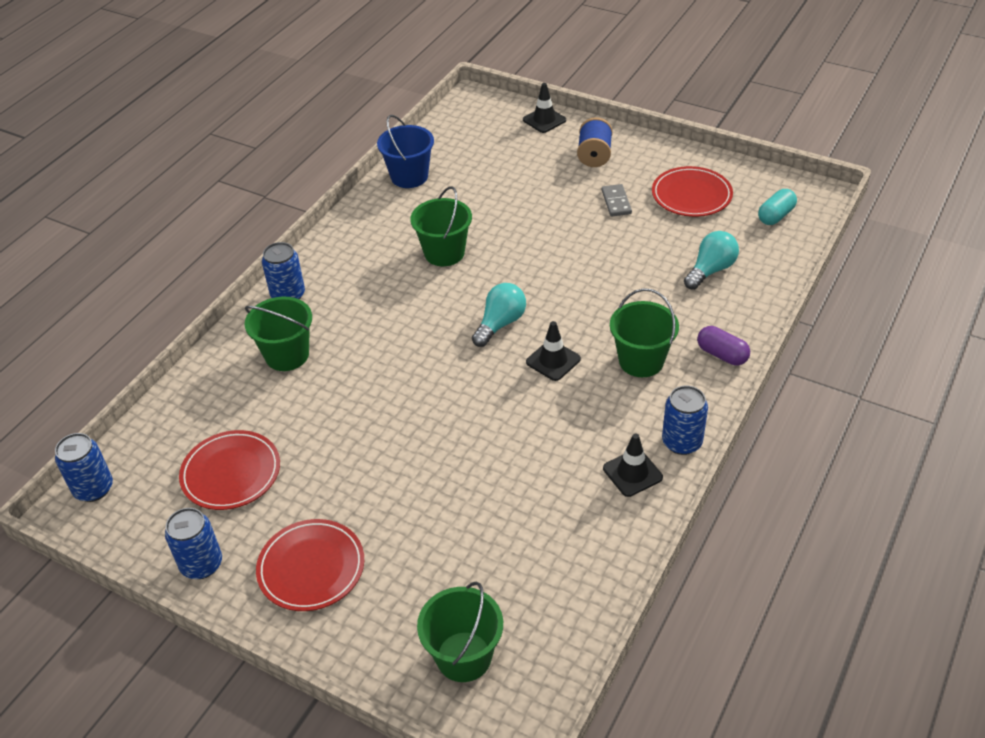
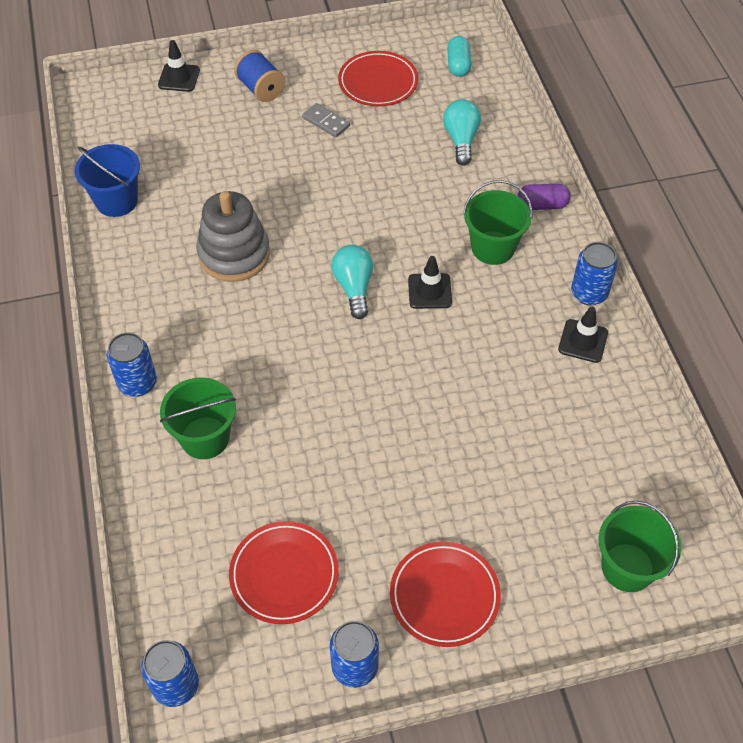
camera: 45 degrees left, 10 degrees up
green bucket [410,186,472,266] -> grey stacking toy [197,191,270,282]

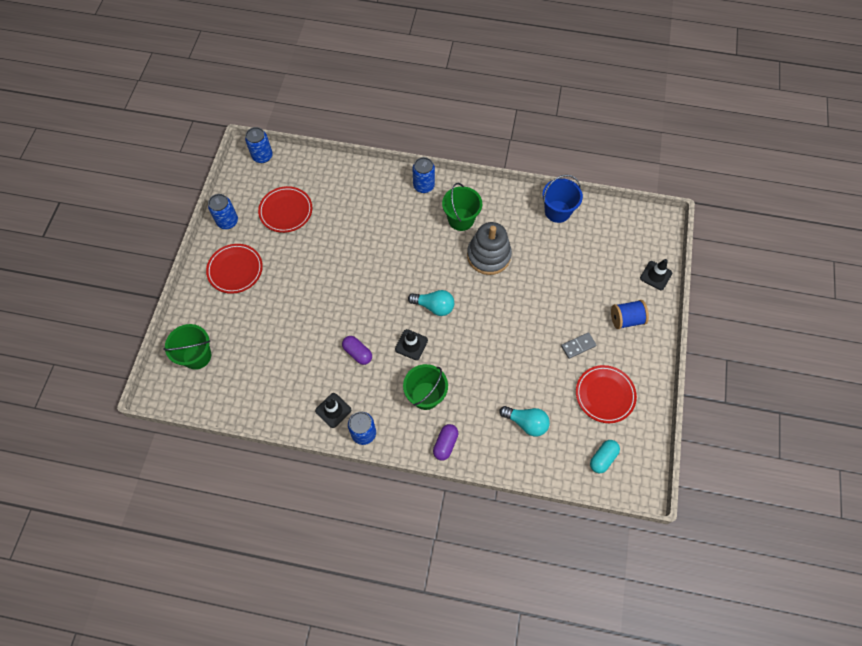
camera: 115 degrees right, 10 degrees up
green bucket [160,377,236,459] -> green bucket moved to [442,183,482,231]
turquoise capsule [447,36,471,77] -> turquoise capsule turned 75 degrees counterclockwise [590,440,620,473]
none -> purple capsule [342,336,372,365]

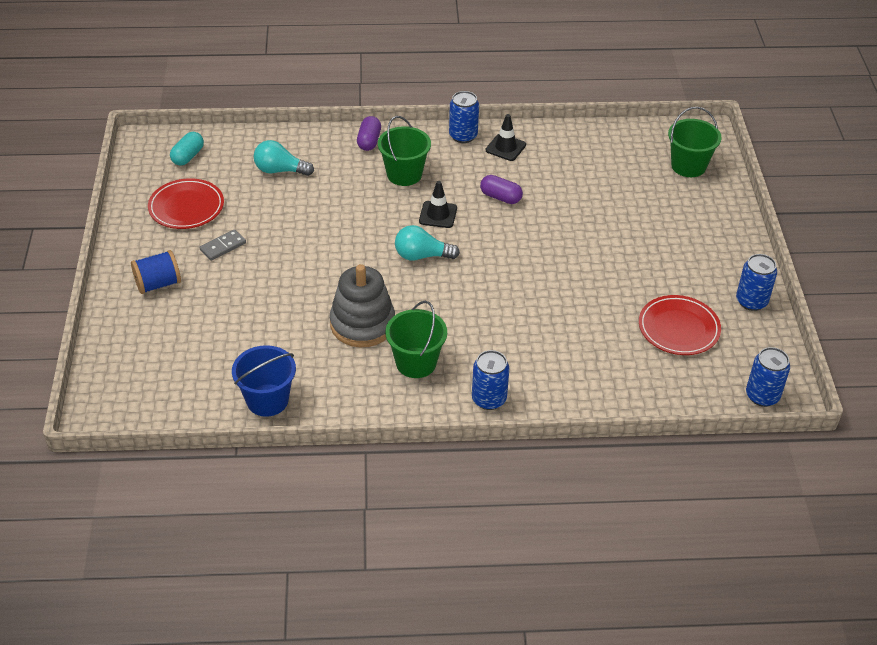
camera: 165 degrees right, 20 degrees down
red plate [206,244,263,294] -> none
black traffic cone [640,259,672,290] -> none

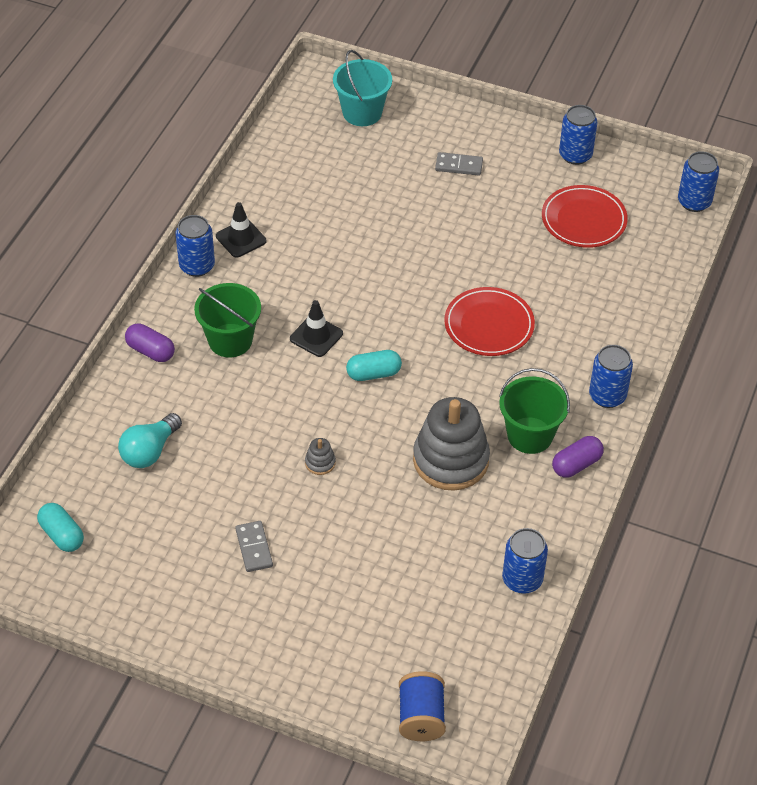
camera: 65 degrees left, 5 degrees up
blue spool [131,250,181,294] -> blue spool moved to [399,671,446,741]
red plate [148,178,224,229] -> red plate moved to [444,287,535,356]
blue bucket [232,345,296,417] -> blue can [502,528,548,594]
turquoise light bulb [395,225,460,261] -> turquoise capsule [346,350,402,381]
purple capsule [480,175,523,204] -> purple capsule moved to [552,436,604,478]
green bucket [668,107,722,177] -> turquoise bucket [333,50,392,126]
none -> grey stacking toy [305,438,336,475]
none -> grey domino [435,152,483,176]

